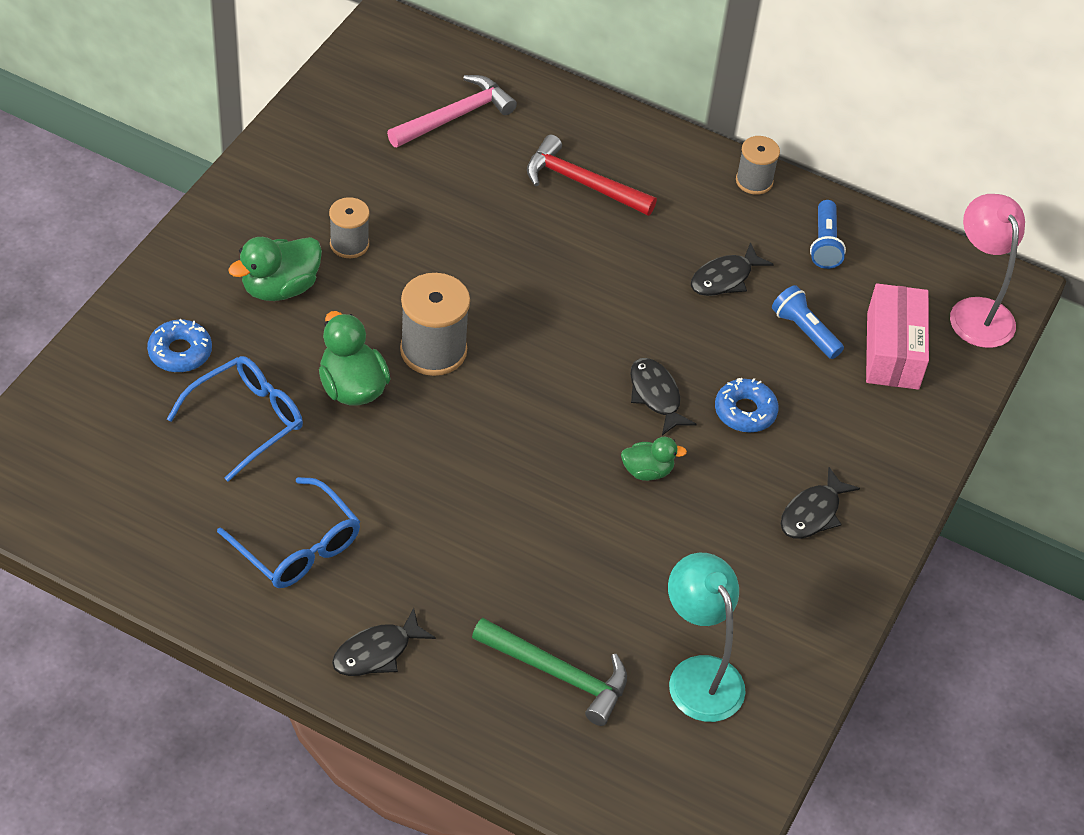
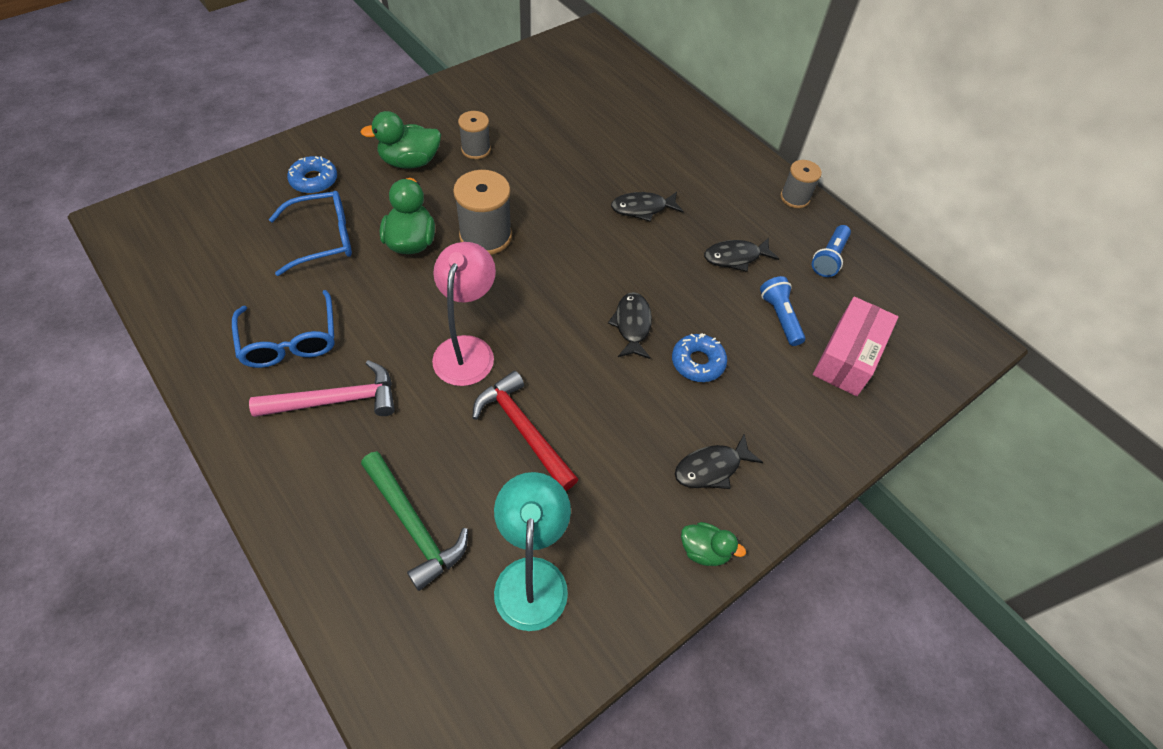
camera: 25 degrees right, 5 degrees up
black fish [332,608,436,676] -> black fish moved to [611,192,684,222]
pink hammer [387,75,517,147] -> pink hammer moved to [249,360,395,417]
red hammer [527,135,657,216] -> red hammer moved to [472,371,578,491]
green duck [621,437,687,481] -> green duck moved to [681,522,746,566]
pink lamp [950,194,1025,348] -> pink lamp moved to [432,242,496,386]

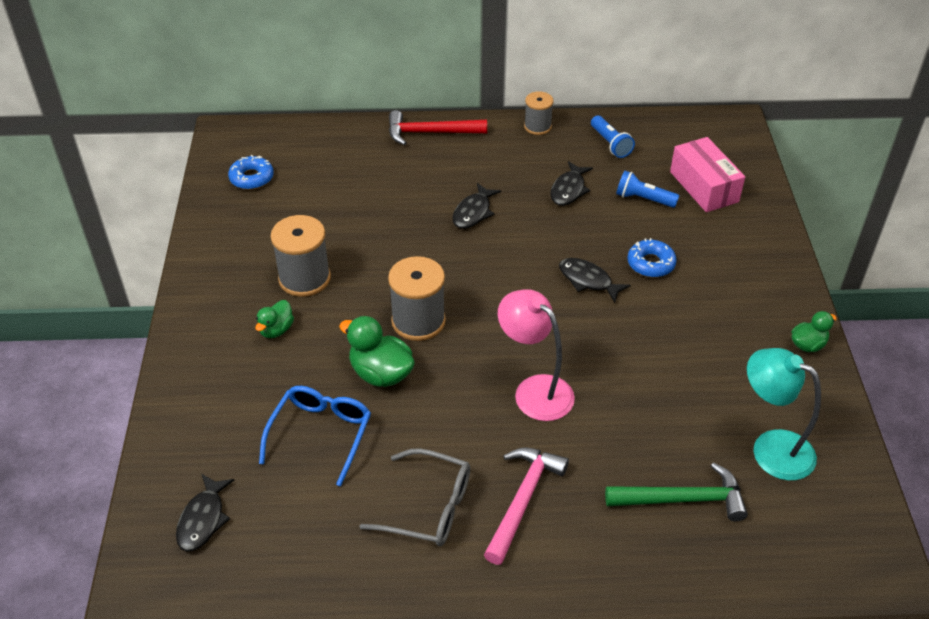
camera: 50 degrees left, 10 degrees down
blue glasses [232,290,335,368] -> grey glasses [359,448,470,546]
blue donut [287,156,337,194] -> blue donut moved to [228,155,274,190]
green duck [361,111,441,168] -> green duck [255,300,294,338], size x0.61
grey spool [458,111,491,159] -> grey spool [270,215,331,297], size x1.63
red hammer [472,371,578,491] -> red hammer moved to [389,110,487,145]
black fish [675,434,763,489] -> black fish moved to [176,474,234,552]

